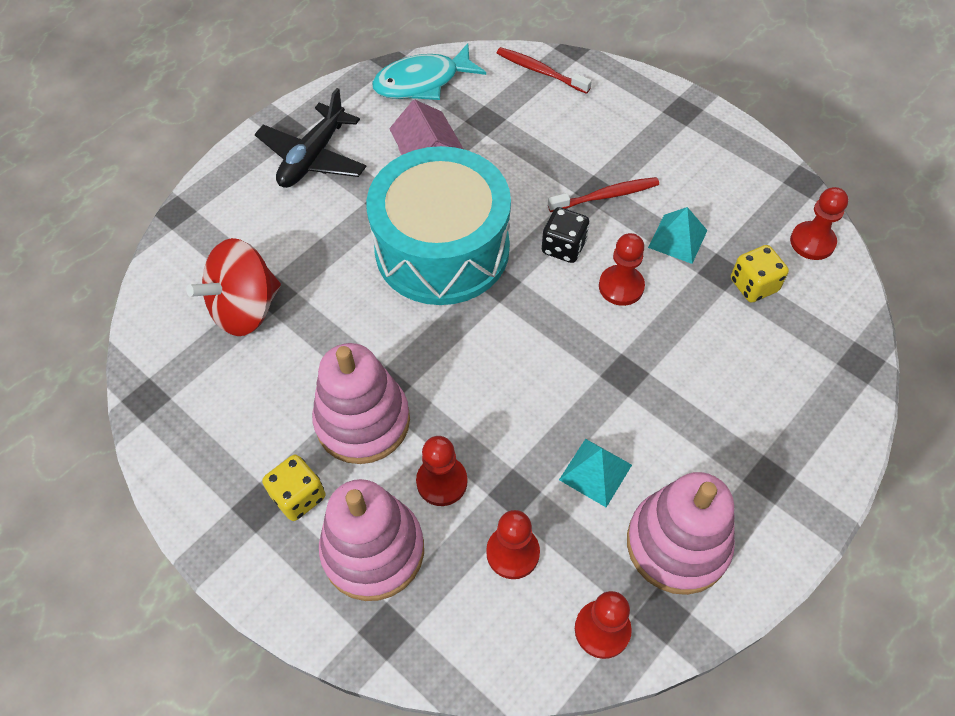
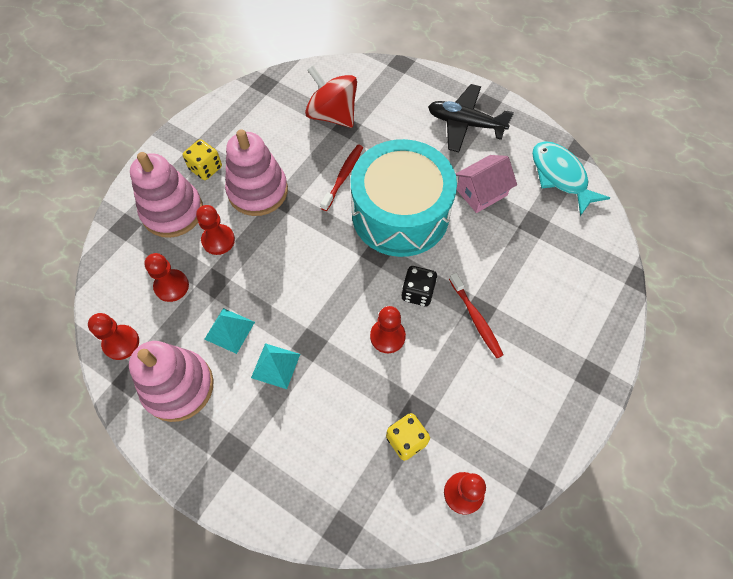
camera: 80 degrees right, 5 degrees up
red toothbrush [497,47,592,94] -> red toothbrush moved to [321,145,363,211]
turquoise pyramid [648,207,708,264] -> turquoise pyramid moved to [251,343,300,389]

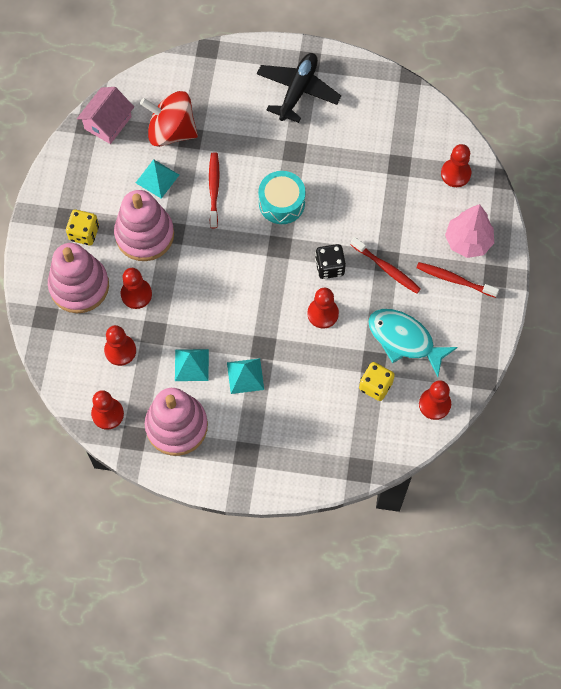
camera: 25 degrees left, 5 degrees up
turquoise drum [350,139,457,257] -> turquoise drum [258,171,306,224], size x0.50
black plane [428,84,514,152] -> black plane turned 120 degrees clockwise [257,53,341,123]
pink house [456,155,517,213] -> pink house moved to [77,87,134,144]
turquoise fish [532,141,610,216] -> turquoise fish moved to [368,309,458,377]
none -> turquoise pyramid [136,159,179,199]
none -> red toothbrush [416,262,499,298]
none -> red pawn [441,144,471,187]
none -> pink tree [445,204,494,258]

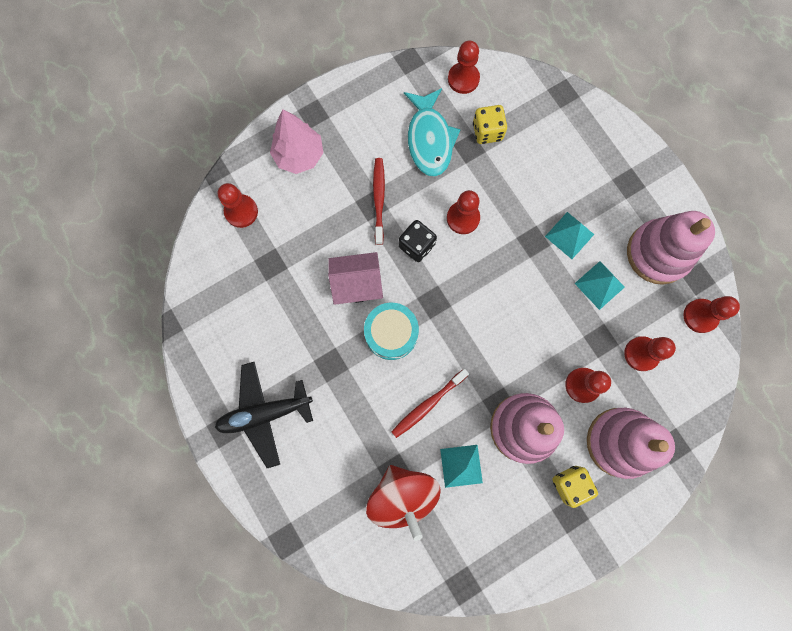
camera: 130 degrees left, 10 degrees up
pink house [77,87,134,144] -> pink house moved to [328,252,383,305]
red toothbrush [416,262,499,298] -> none

